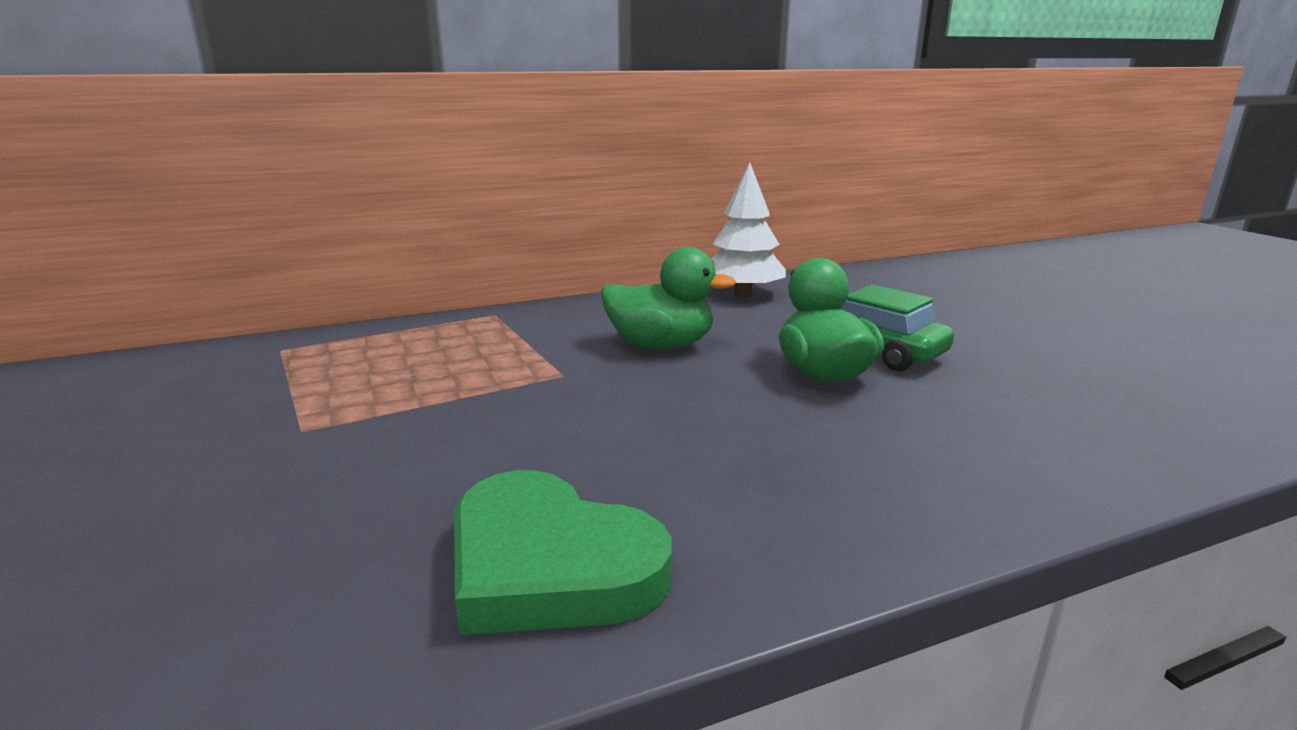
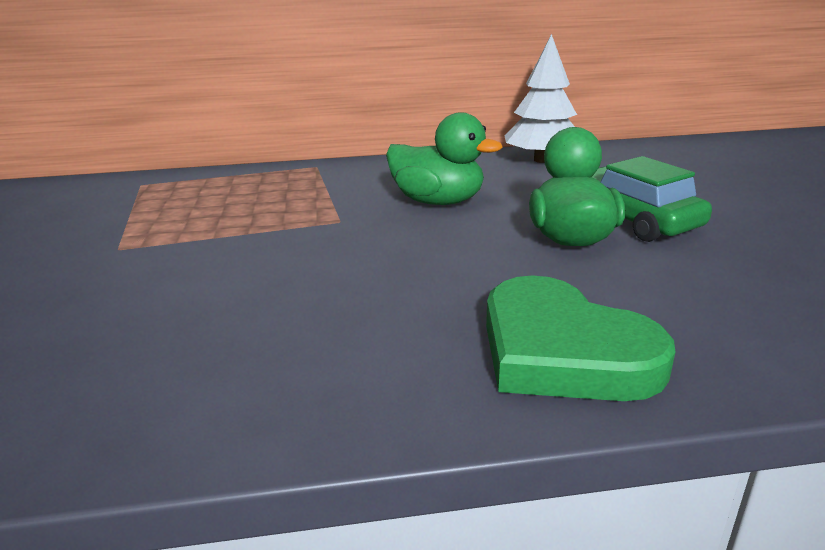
camera: 15 degrees right, 5 degrees up
green heart [454,470,672,635] -> green heart moved to [486,275,675,401]

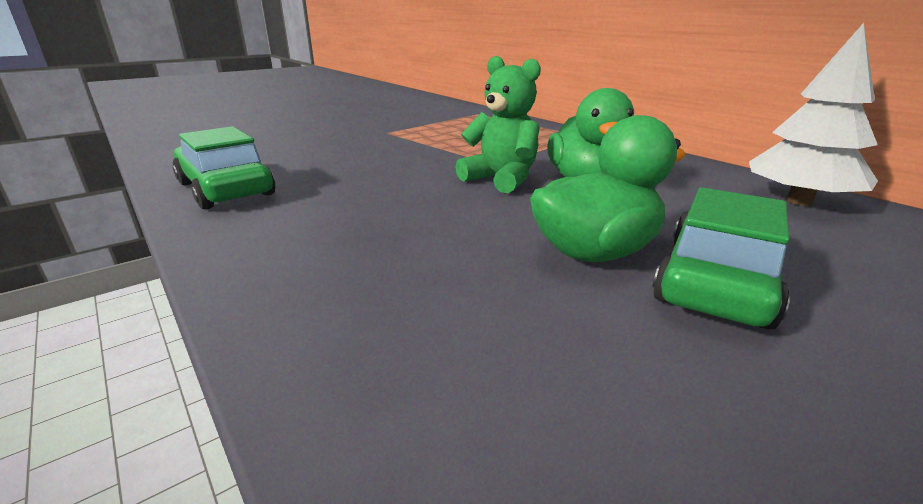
camera: 60 degrees right, 0 degrees up
green heart [486,275,675,401] -> none
none -> green car [172,126,275,209]
none -> green teddy bear [455,56,541,193]

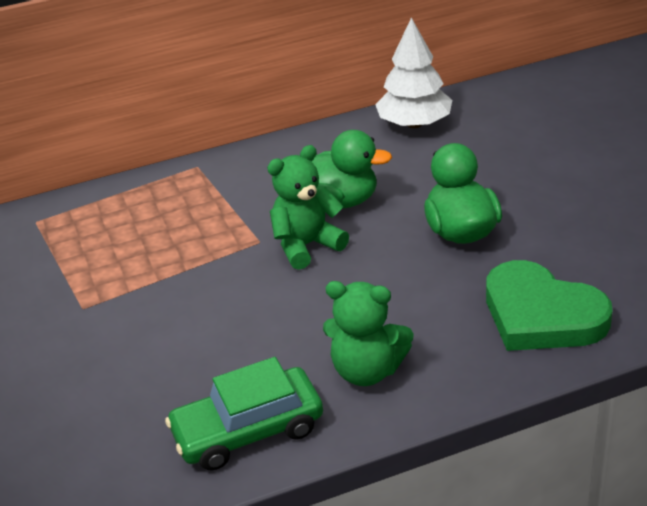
camera: 70 degrees left, 10 degrees up
green car [653,187,790,329] -> none
none -> green teddy bear [323,281,414,386]
none -> green heart [486,260,613,351]

